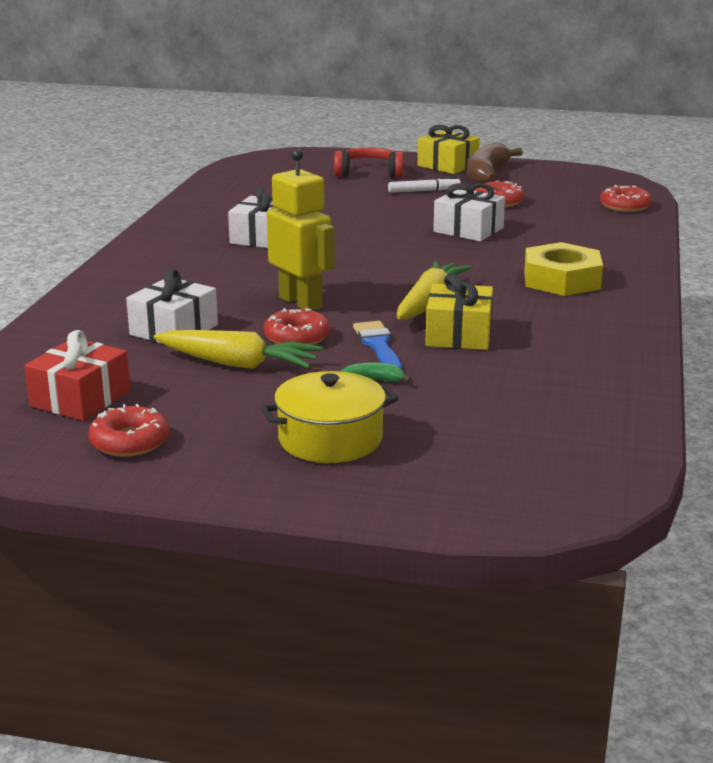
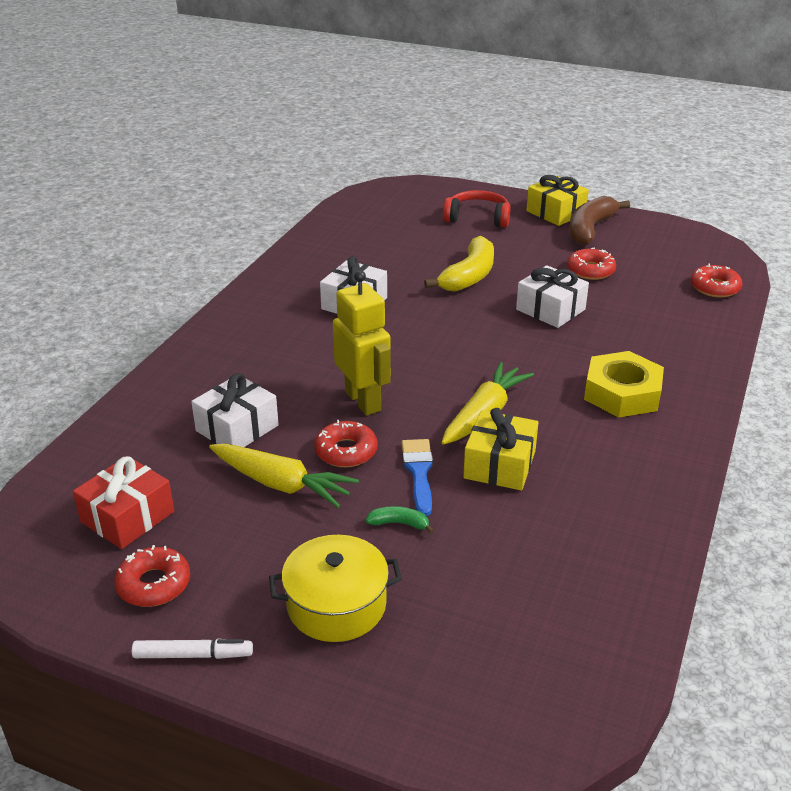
camera: 10 degrees right, 10 degrees up
white marker [388,176,461,193] -> white marker moved to [132,639,253,659]
none -> yellow banana [424,236,494,292]

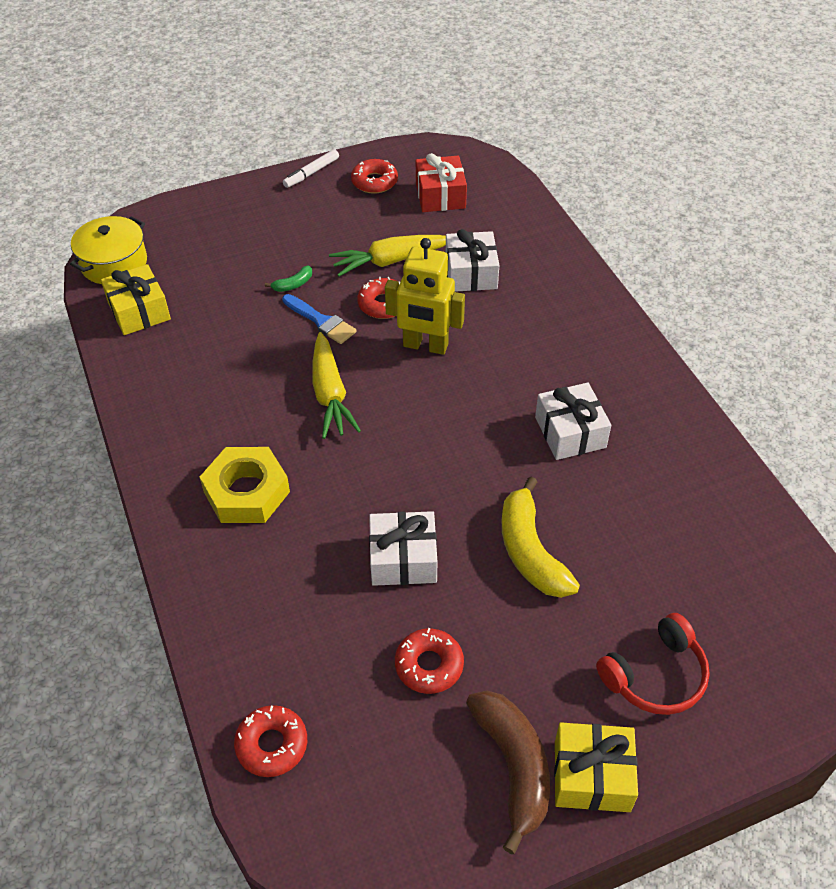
camera: 135 degrees right, 15 degrees up
yellow pot [269,535,402,642] -> yellow pot moved to [70,216,147,284]
yellow gift [463,408,539,490] -> yellow gift moved to [101,264,171,335]

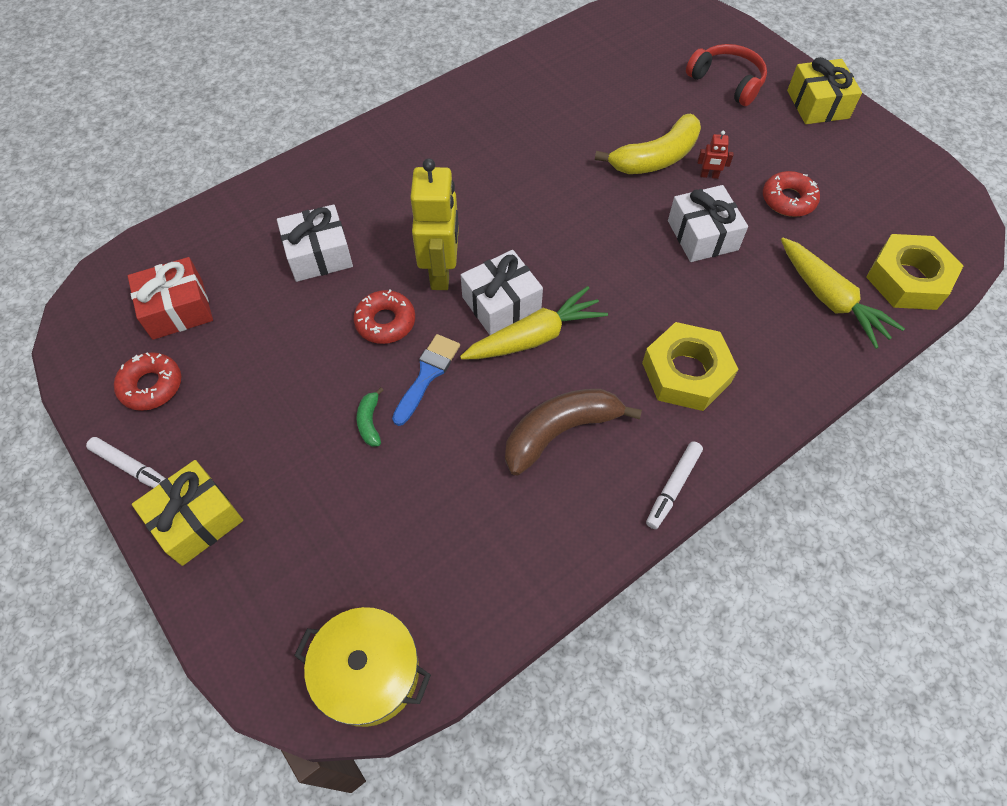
camera: 105 degrees left, 10 degrees up
yellow gift [101,264,171,335] -> yellow gift moved to [132,460,243,566]
red donut [234,705,307,777] -> yellow nut [866,234,964,310]
green banana [265,265,312,292] -> green banana turned 135 degrees counterclockwise [356,387,384,447]
yellow carrot [329,235,446,276] -> yellow carrot moved to [781,237,905,349]
brown banana [466,691,550,854] -> brown banana moved to [505,389,642,475]
white gift [535,383,611,460] -> white gift moved to [461,250,543,335]
none -> white marker [646,441,703,529]
none -> red robot [697,131,734,179]

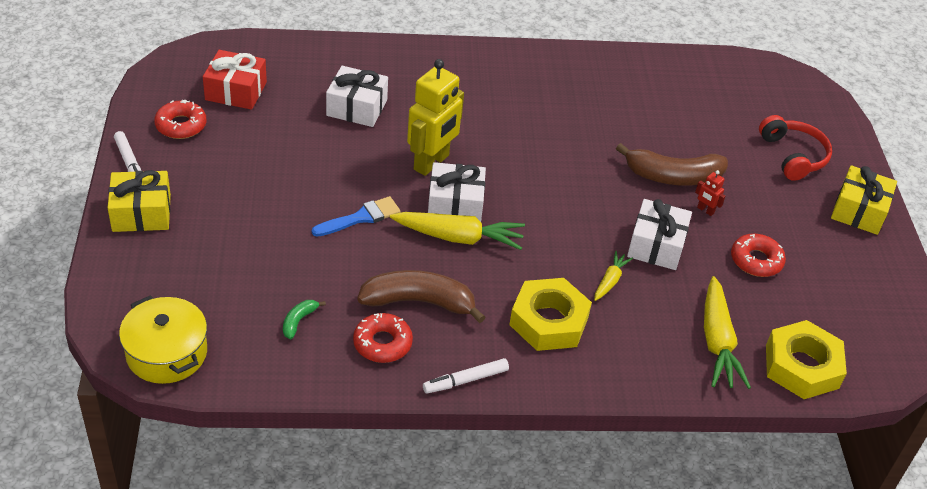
camera: 30 degrees right, 15 degrees down
red donut [354,290,415,344] -> red donut moved to [353,313,413,363]
green banana [356,387,384,447] -> green banana moved to [283,300,326,339]
yellow banana [595,114,701,174] -> brown banana [616,143,728,186]
none -> yellow carrot [594,251,633,301]

